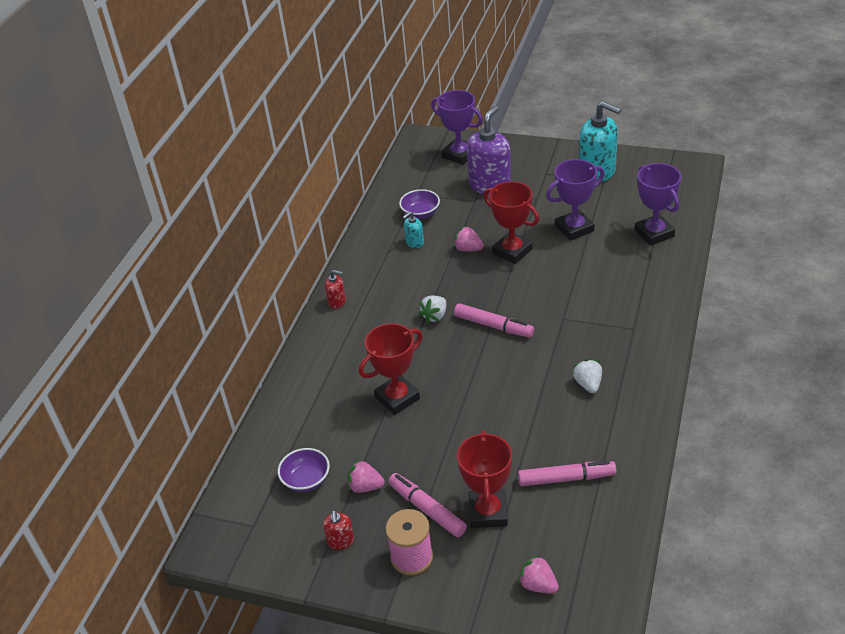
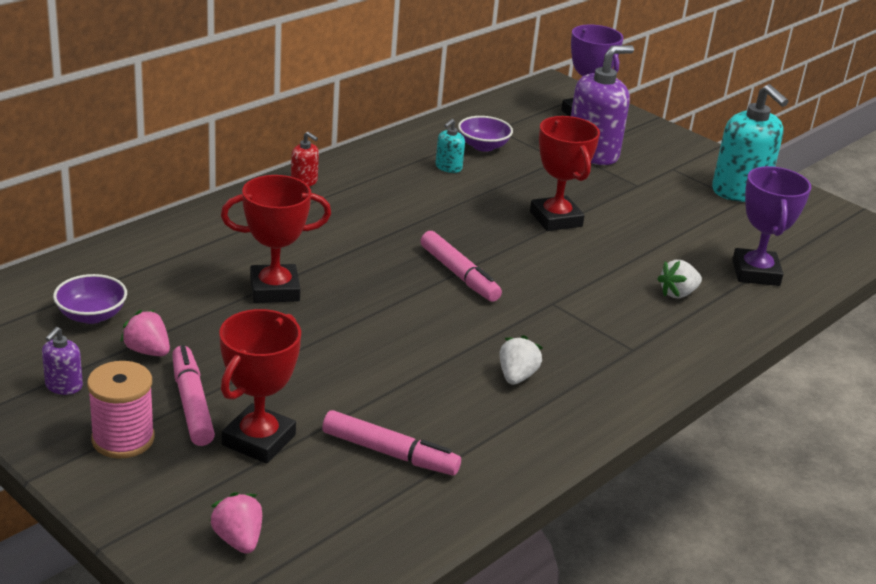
camera: 20 degrees right, 10 degrees down
red soap dispenser [323,510,354,550] -> purple soap dispenser [42,327,83,395]
turquoise soap dispenser [403,212,424,248] -> turquoise soap dispenser turned 45 degrees counterclockwise [436,119,465,173]
white strawberry [419,296,446,323] -> white strawberry moved to [657,260,702,298]
pink strawberry [454,226,483,252] -> none
purple trophy [546,159,605,241] -> none

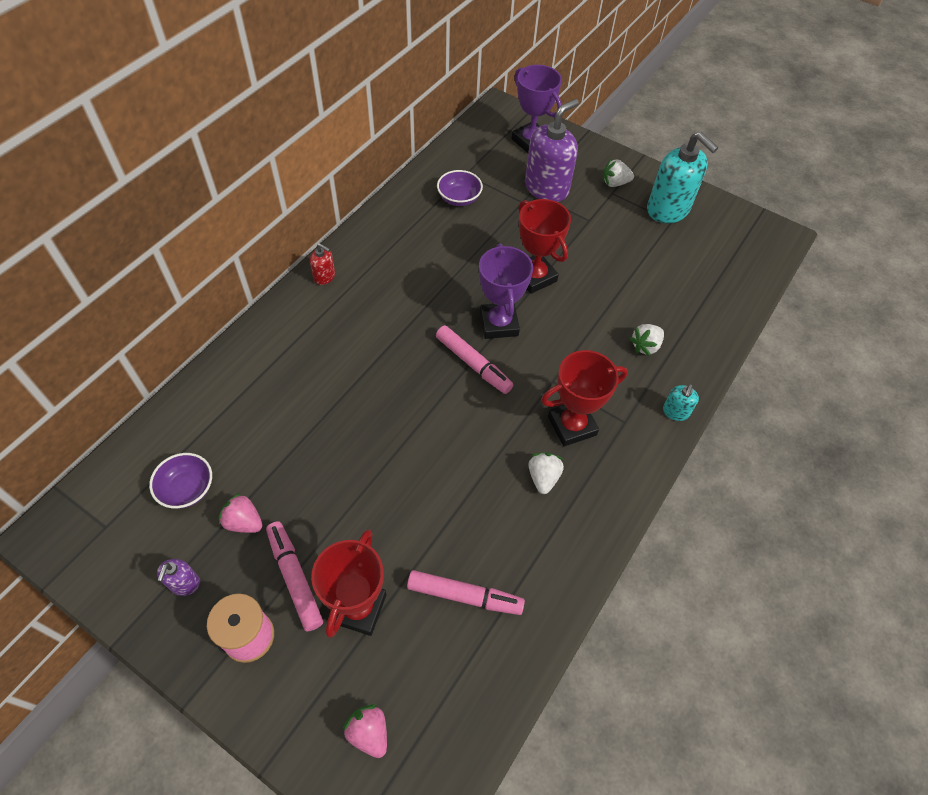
camera: 10 degrees left, 25 degrees up
red trophy [221,175,331,303] -> red trophy moved to [541,350,628,446]
turquoise soap dispenser [436,119,465,173] -> turquoise soap dispenser moved to [663,384,699,421]
purple trophy [732,166,812,286] -> purple trophy moved to [479,244,533,339]
none -> white strawberry [603,159,634,187]

